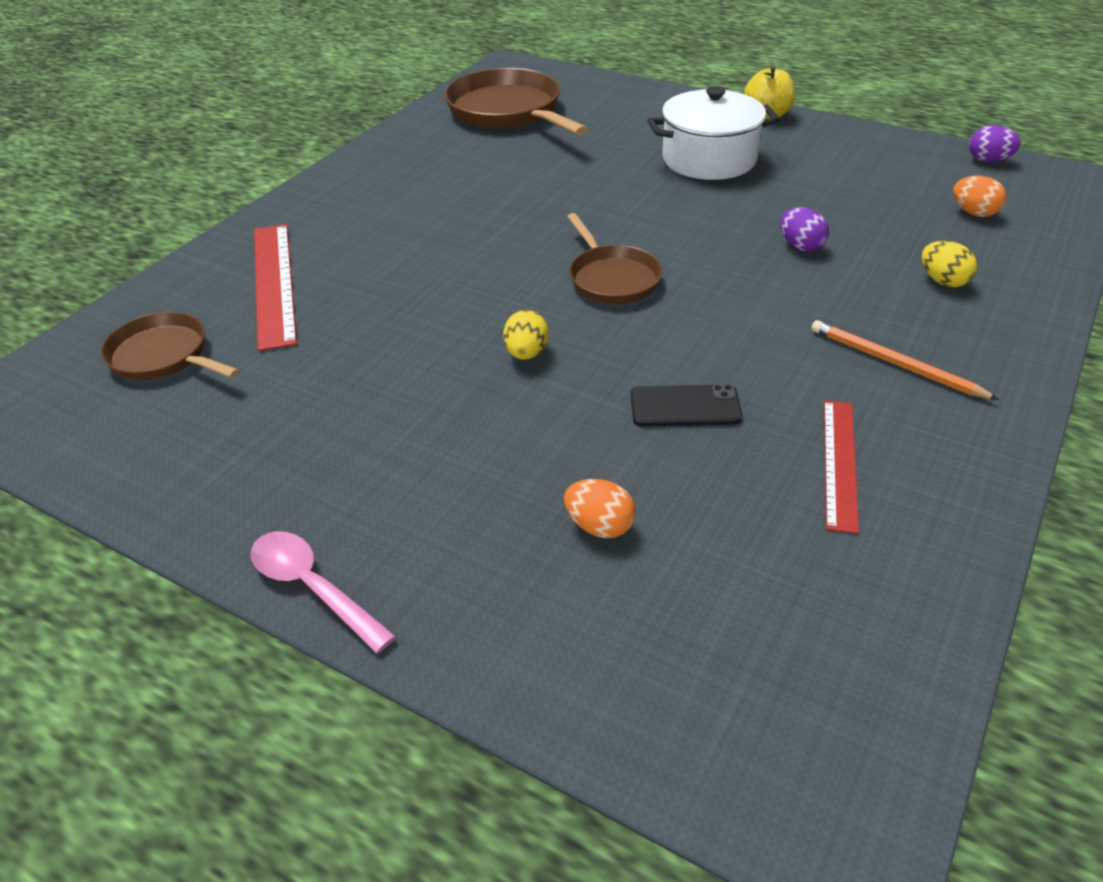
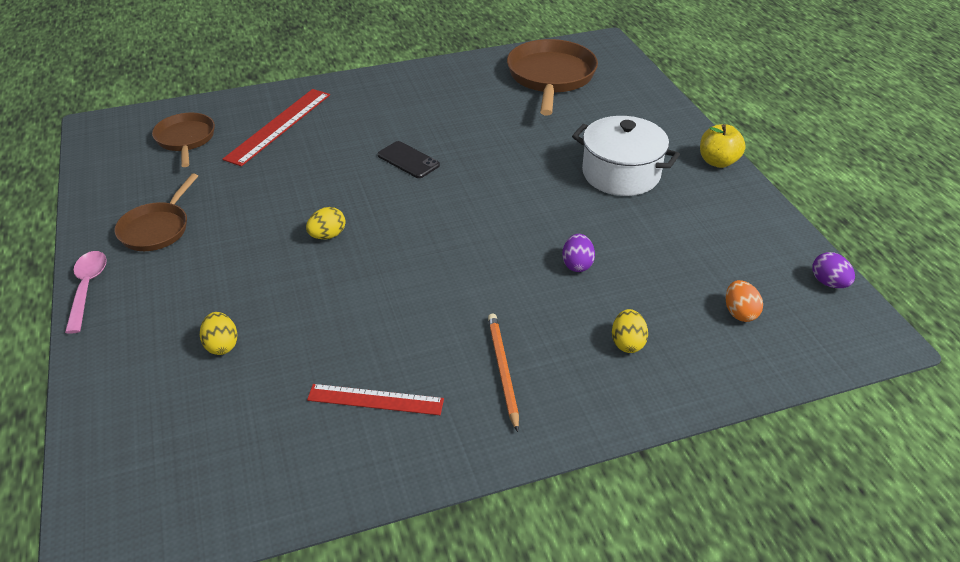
camera: 40 degrees right, 0 degrees up
orange egg [564,479,636,538] -> yellow egg [200,312,238,355]
brown pan [567,213,662,304] -> brown pan moved to [115,173,198,251]
black phone [631,384,742,427] -> black phone moved to [378,141,440,178]
red ruler [824,400,859,534] -> red ruler turned 45 degrees clockwise [307,384,444,415]

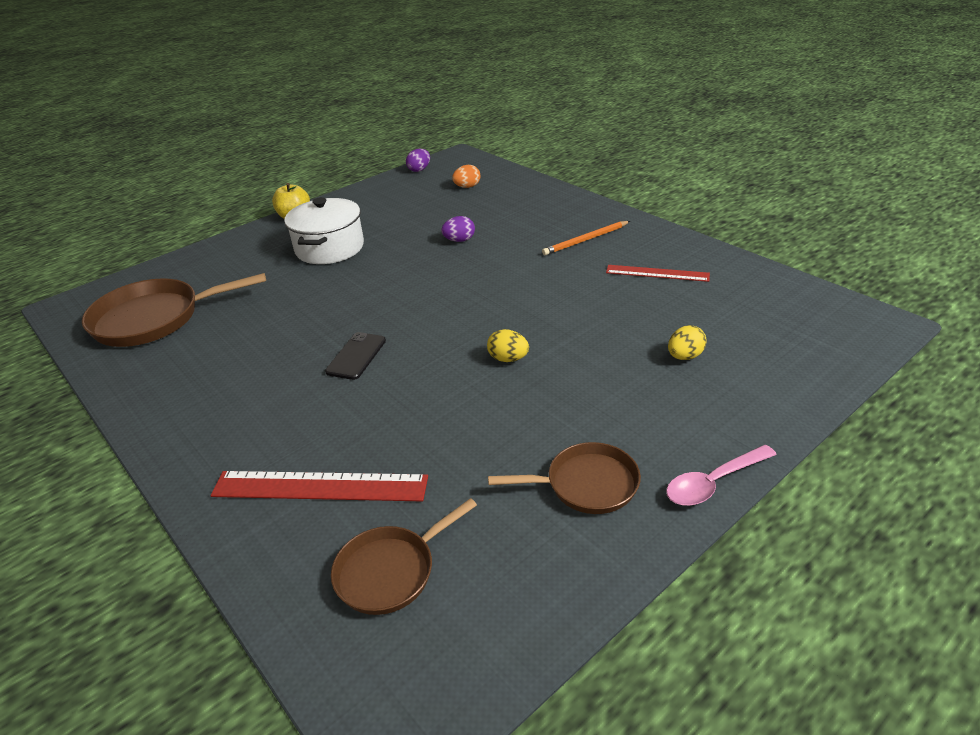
camera: 110 degrees left, 5 degrees down
red ruler [307,384,444,415] -> red ruler turned 60 degrees counterclockwise [606,265,710,282]
yellow egg [612,309,648,353] -> none

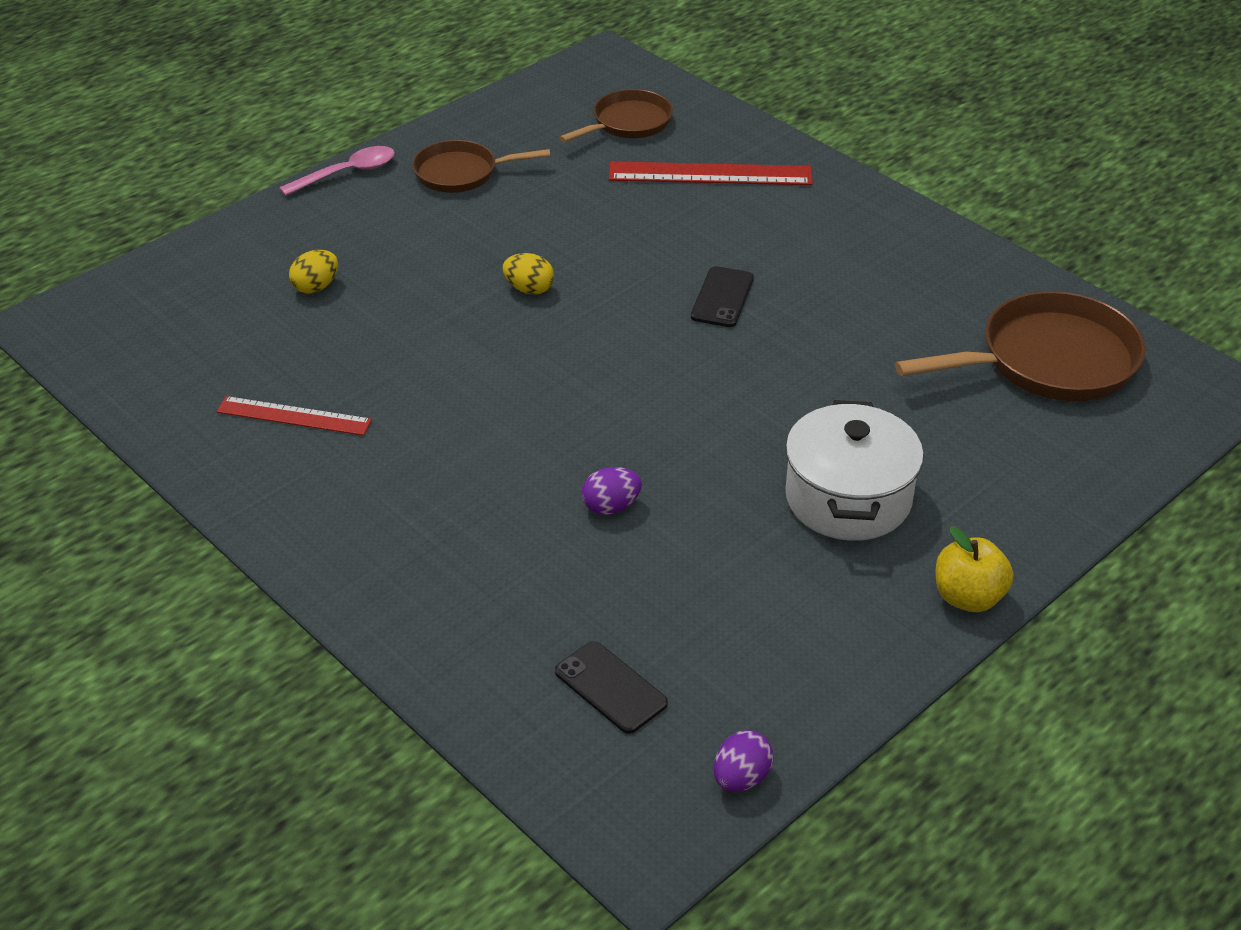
camera: 175 degrees right, 5 degrees up
orange egg [452,165,481,188] -> black phone [555,641,668,734]
orange pencil [542,221,630,255] -> none

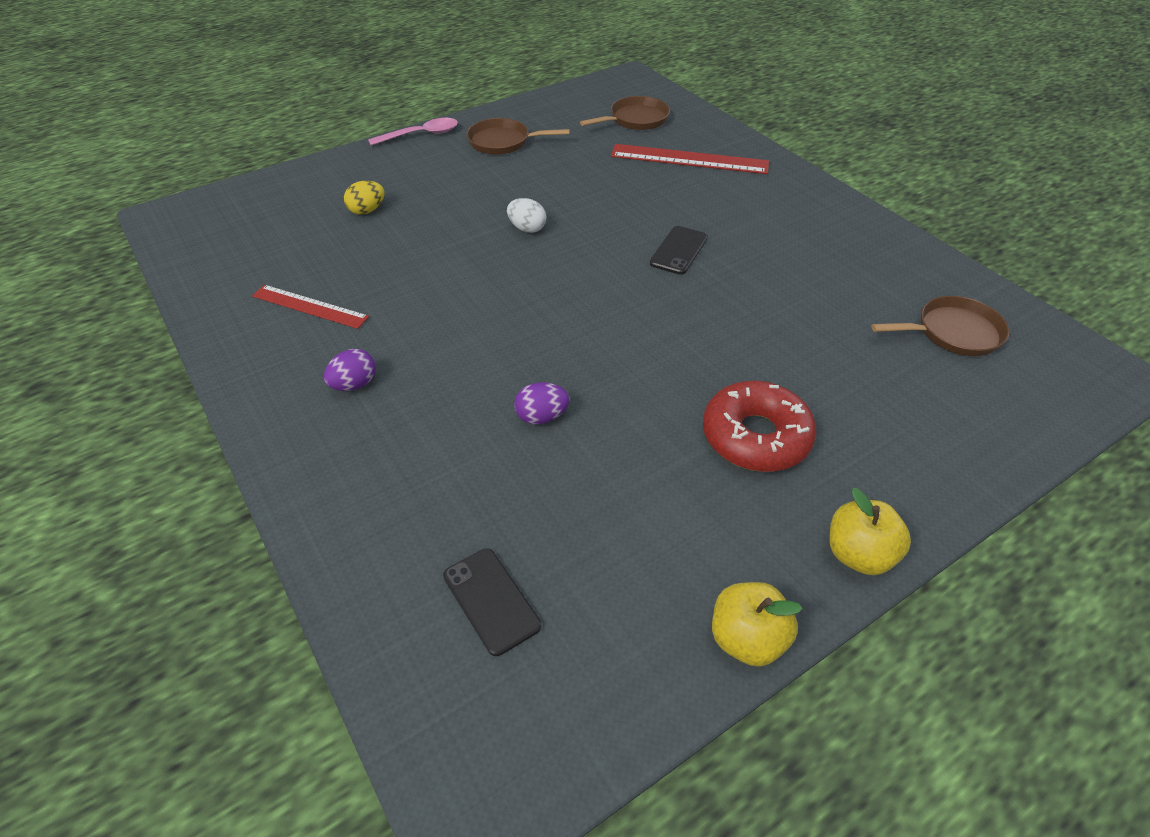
camera: 10 degrees right, 5 degrees up
yellow egg [502,253,554,295] -> white egg [507,198,546,233]
purple egg [714,730,773,792] -> purple egg moved to [324,349,376,391]
white pot [785,400,924,541] -> red donut [703,381,816,472]
brown pan [895,291,1145,401] -> brown pan [871,296,1009,356], size x0.60
none -> yellow apple [712,582,803,667]

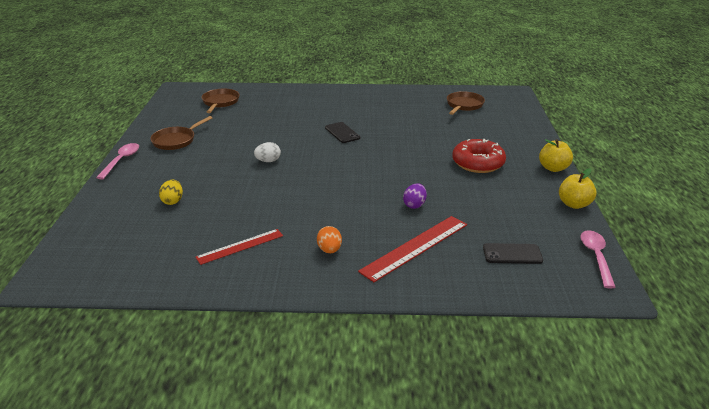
camera: 55 degrees left, 15 degrees down
purple egg [324,349,376,391] -> orange egg [317,226,342,253]
red ruler [611,144,769,174] -> red ruler moved to [358,216,467,282]
none -> pink spoon [580,230,616,288]

